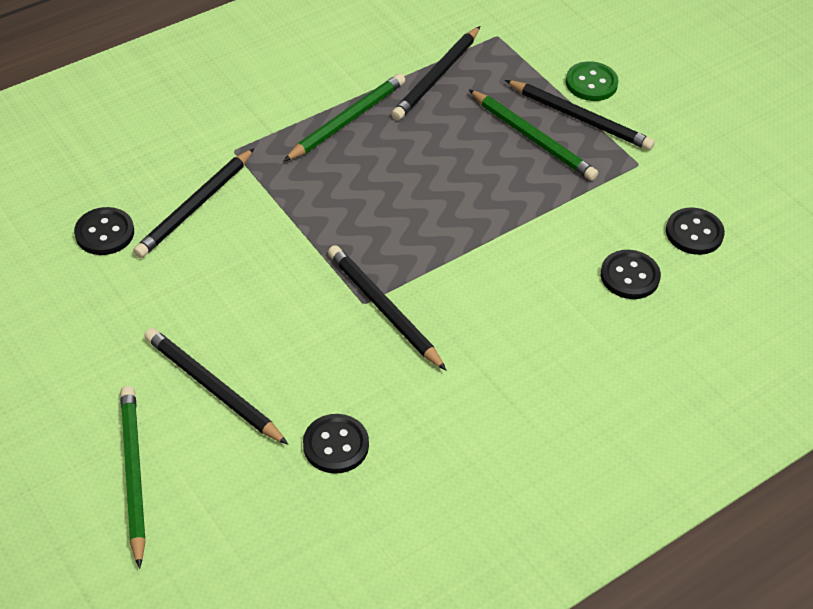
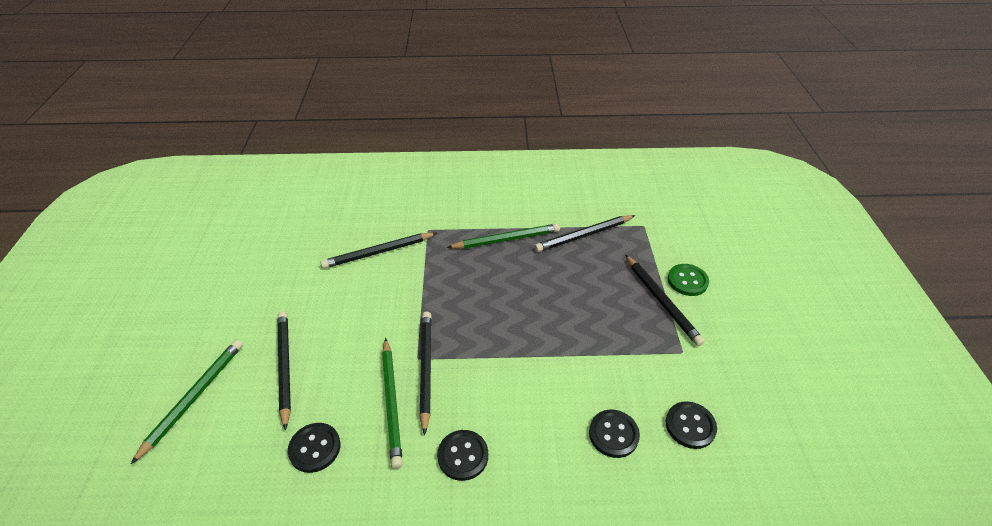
camera: 35 degrees right, 5 degrees down
black button [74,207,134,255] -> black button moved to [437,430,488,481]
green pencil [469,89,598,181] -> green pencil moved to [382,338,403,469]

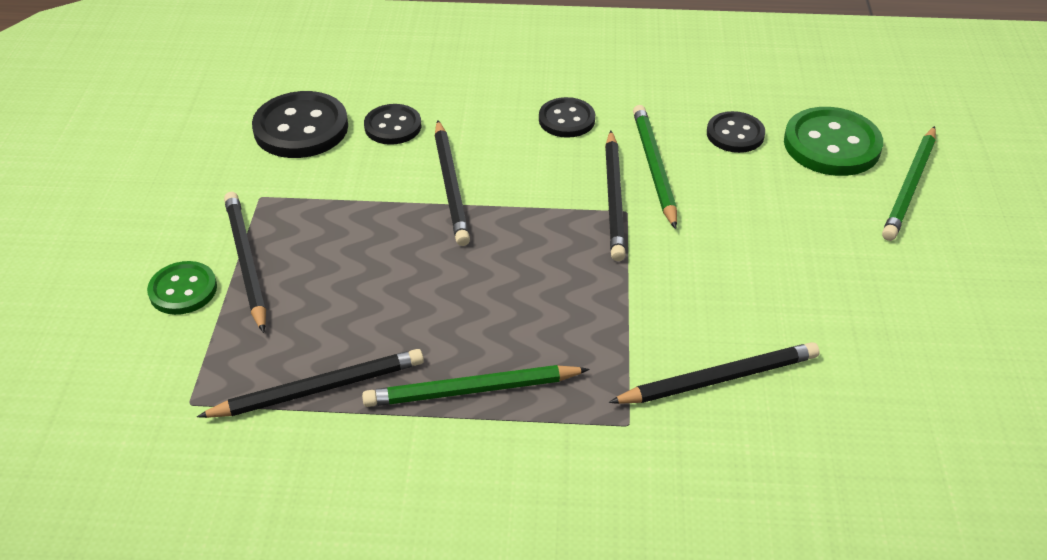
camera: 175 degrees left, 0 degrees up
black pencil [277,311,291,431] -> black pencil moved to [435,120,470,246]
black button [666,401,717,449] -> black button [252,91,348,158], size x1.64
none -> green button [784,107,883,176]

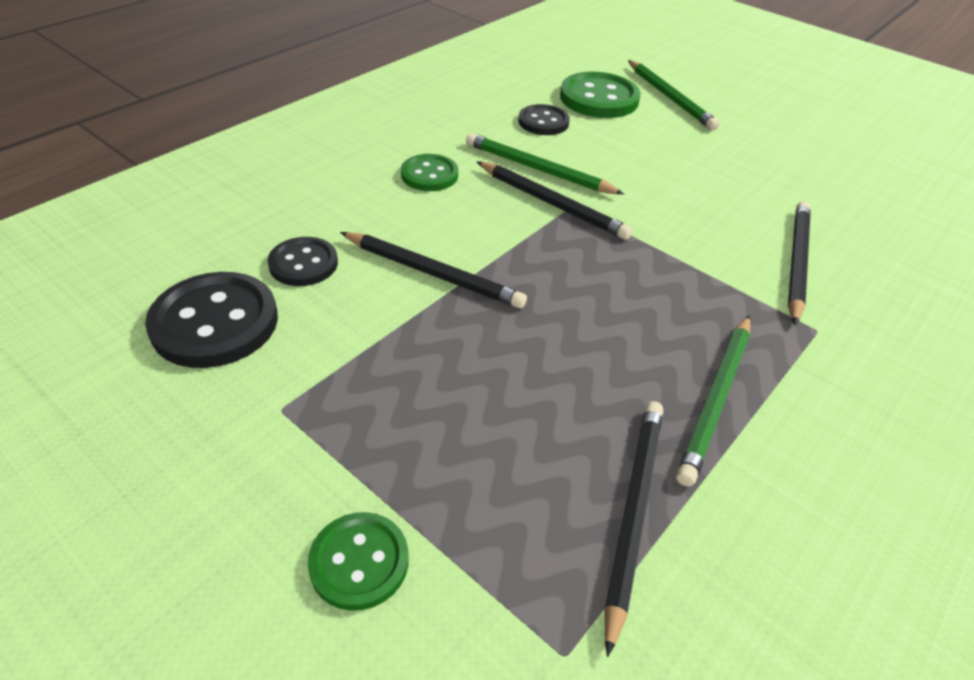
camera: 55 degrees left, 0 degrees up
black pencil [224,192,266,333] -> none
black button [539,97,595,138] -> green button [401,154,458,191]

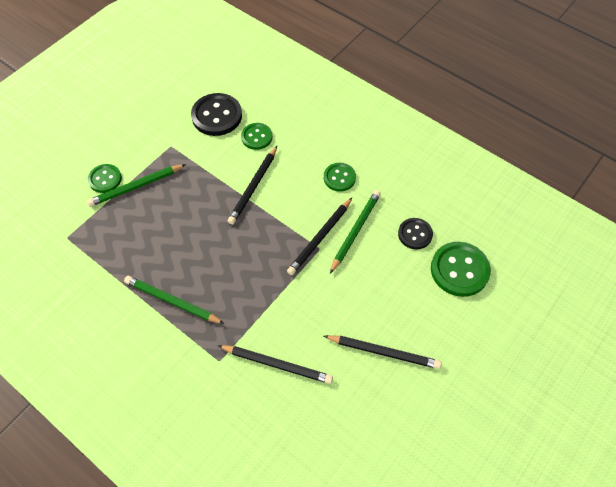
camera: 90 degrees right, 15 degrees up
black button [268,237,338,286] -> green button [241,123,272,150]
black pencil [604,401,663,657] -> black pencil moved to [324,335,441,369]
green pencil [628,60,719,130] -> green pencil moved to [87,164,186,207]

